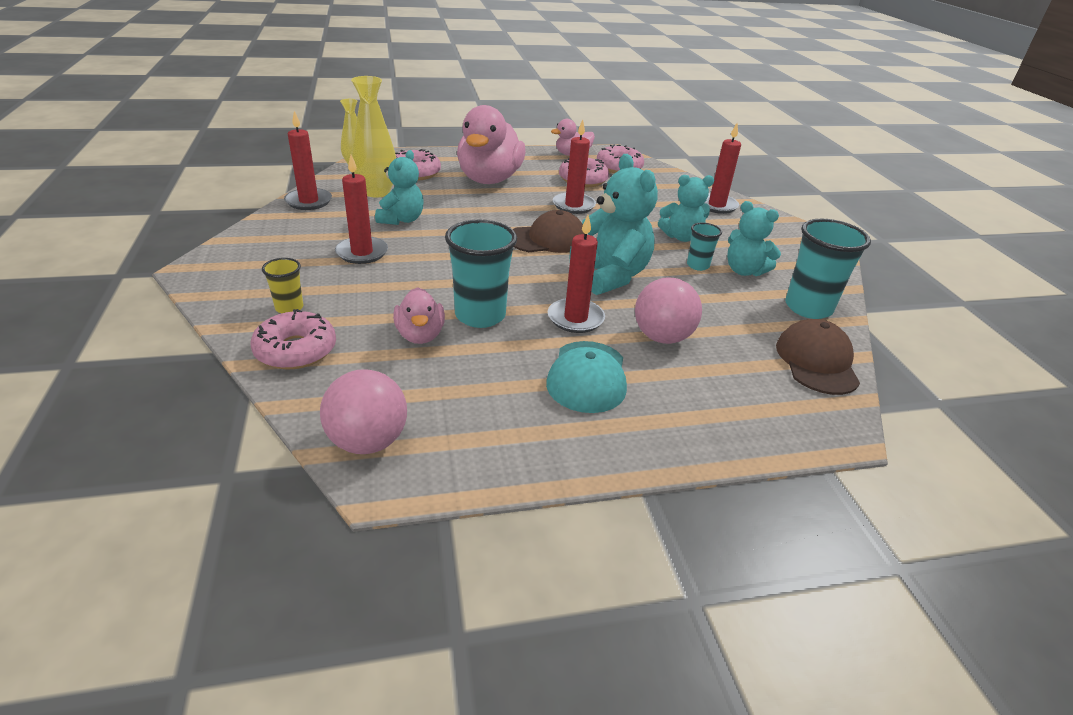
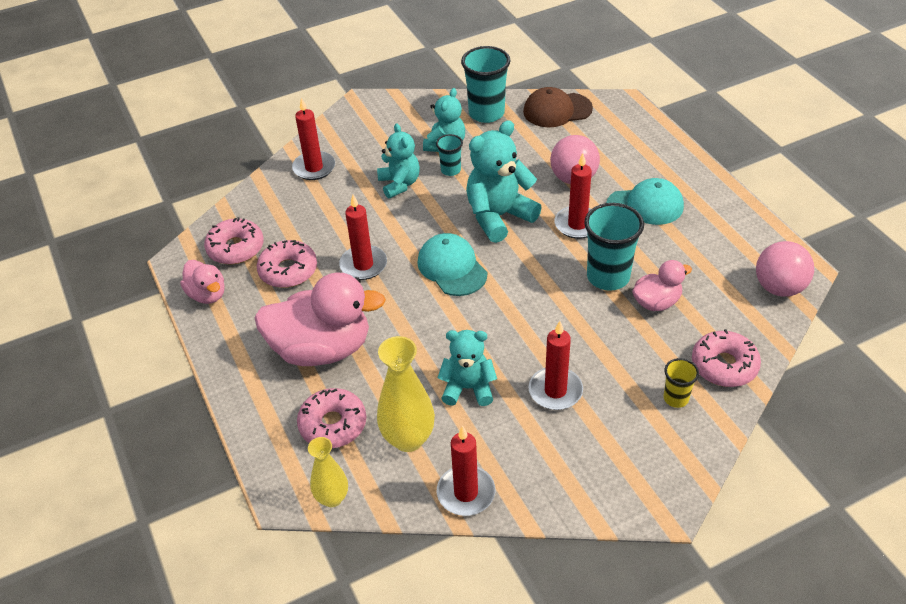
camera: 100 degrees left, 10 degrees up
brown cap [513,210,585,253] -> turquoise cap [417,233,487,296]

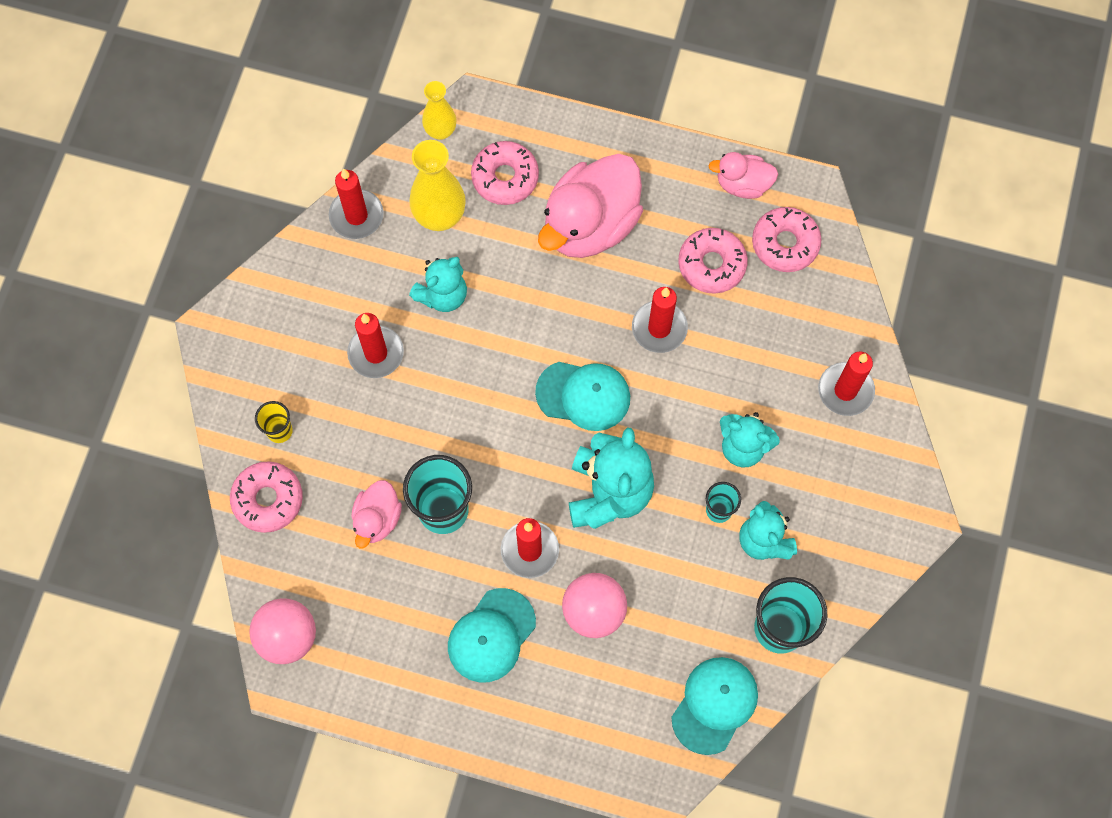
camera: 130 degrees right, 25 degrees up
brown cap [523,87,593,127] -> turquoise cap [672,657,758,755]

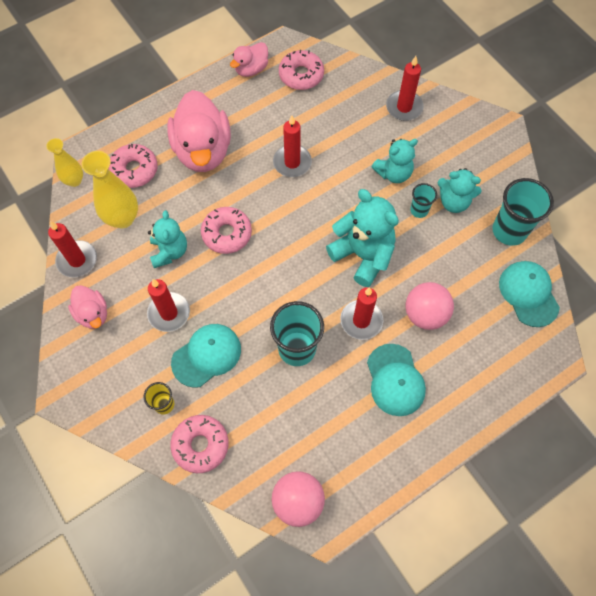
camera: 50 degrees left, 5 degrees down
pink duck [351,480,402,549] -> pink duck moved to [68,285,107,329]
turquoise cap [535,362,630,431] -> turquoise cap moved to [171,324,241,388]
pink donut [678,228,748,293] -> pink donut moved to [201,207,252,254]

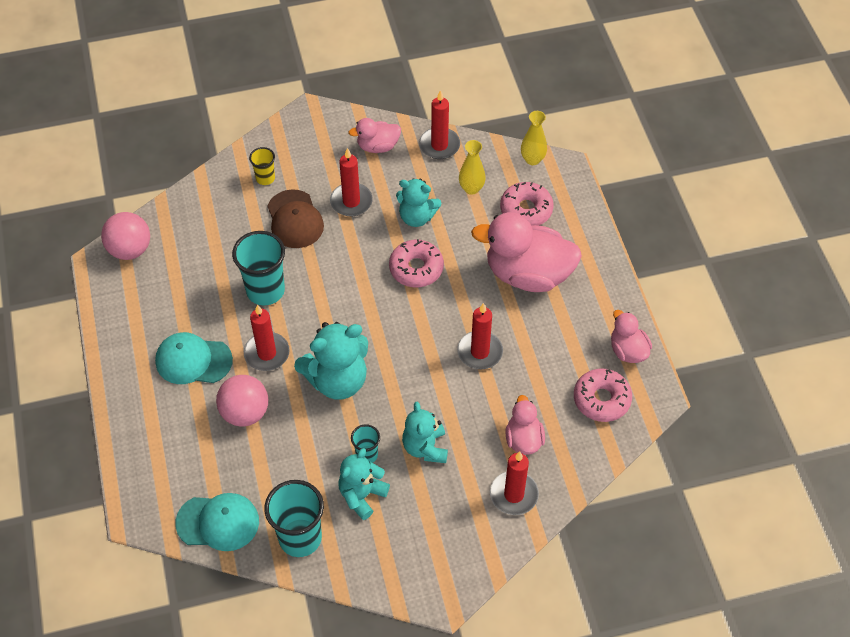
camera: 110 degrees right, 10 degrees down
yellow vase [82,151,138,229] -> yellow vase [459,140,486,195], size x0.63
turquoise cap [171,324,241,388] -> brown cap [267,189,324,248]
pink donut [171,415,229,473] -> none
none -> pink duck [505,395,545,455]

